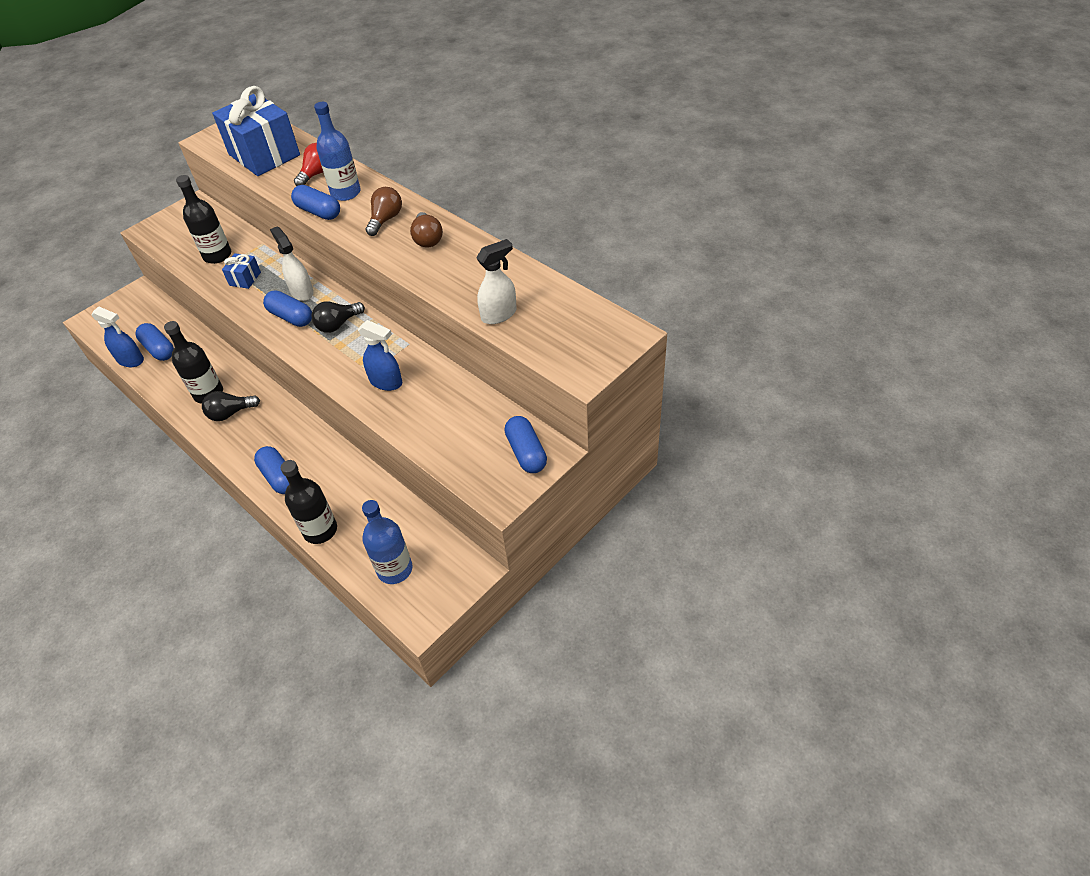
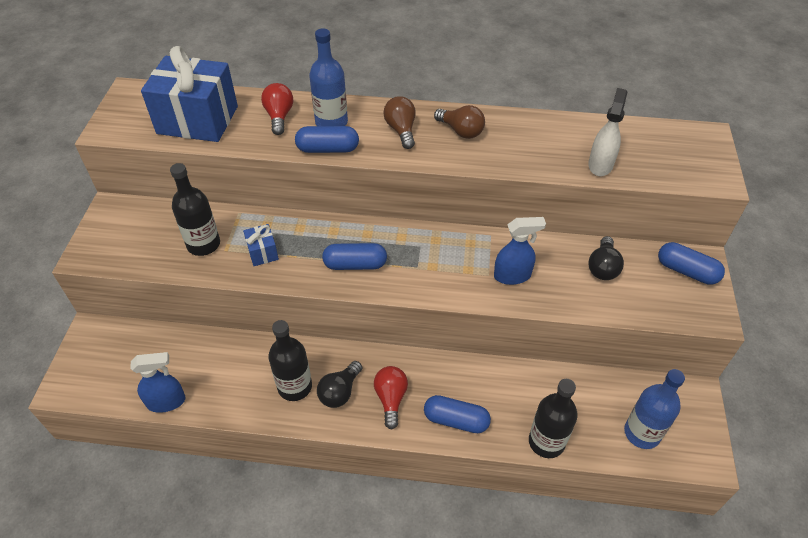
camera: 40 degrees left, 0 degrees up
blue capsule [136,323,174,361] -> none
white spray bottle [270,226,314,301] -> none
black light bulb [311,301,365,333] -> black light bulb moved to [589,236,624,280]
none -> red light bulb [374,366,408,430]

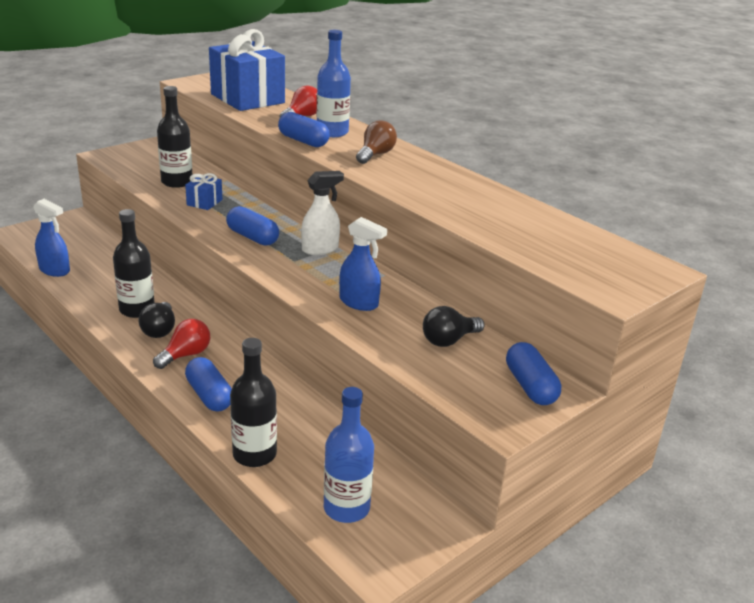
camera: 40 degrees right, 20 degrees down
black light bulb [317,361,362,408] -> black light bulb turned 75 degrees counterclockwise [138,302,175,338]
brown light bulb [434,105,485,139] -> none
white spray bottle [588,88,627,176] -> white spray bottle moved to [301,171,344,255]

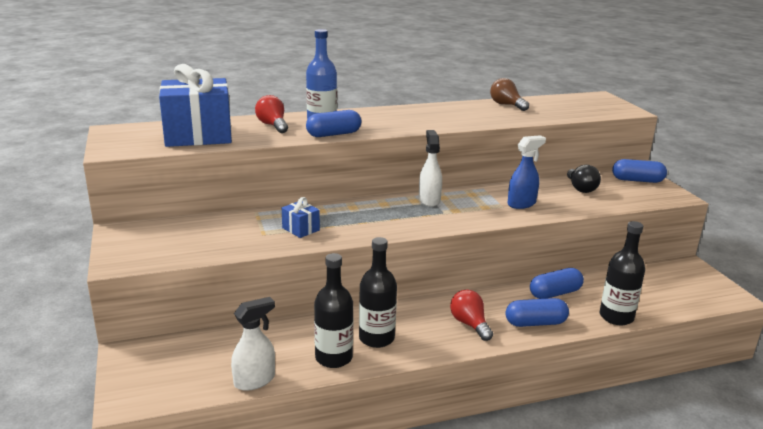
camera: 65 degrees left, 5 degrees down
blue spray bottle [33,199,70,277] -> white spray bottle [231,297,275,391]
black light bulb [138,302,175,338] -> none
black bottle [157,86,192,188] -> black bottle moved to [314,253,353,368]
blue capsule [226,206,279,246] -> blue capsule moved to [530,268,584,299]
blue bottle [324,387,374,523] -> none
brown light bulb [356,120,397,164] -> brown light bulb moved to [490,78,529,111]

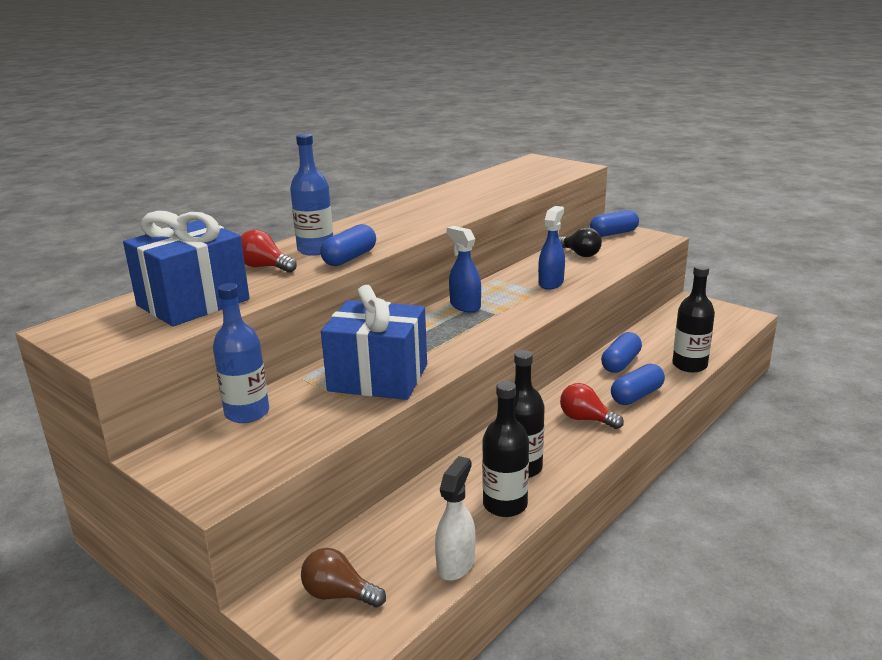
camera: 30 degrees left, 0 degrees up
blue gift [282,197,320,238] -> blue gift [321,285,427,400], size x2.31
white spray bottle [419,130,442,207] -> blue spray bottle [447,226,481,312]
brown light bulb [490,78,529,111] -> brown light bulb moved to [301,548,386,608]
none -> blue bottle [213,283,269,423]

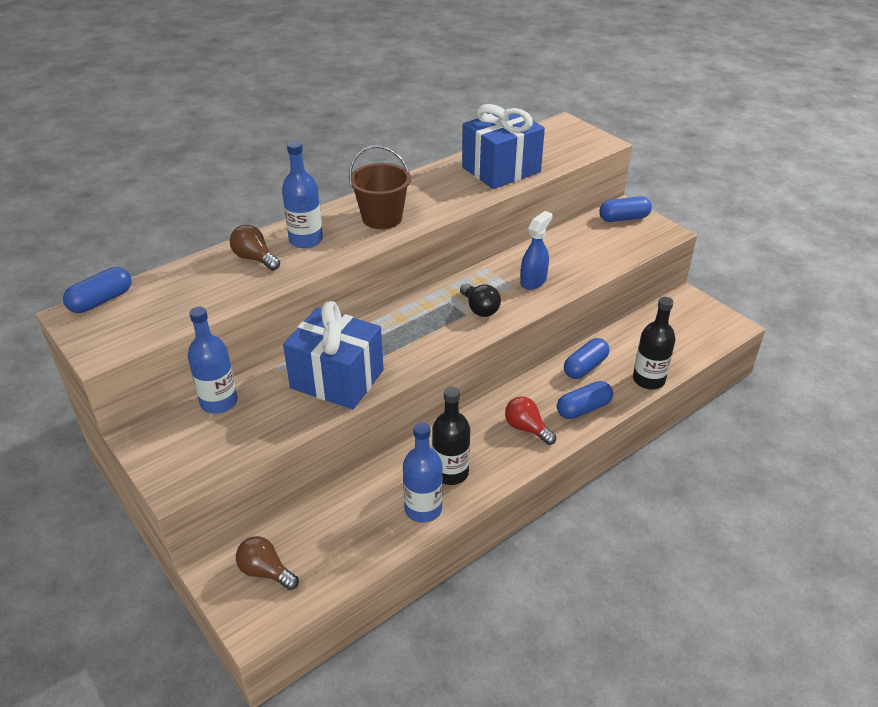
camera: 10 degrees right, 15 degrees up
blue gift [123,211,250,327] -> blue gift moved to [462,104,545,189]
red light bulb [241,230,297,273] -> brown light bulb [230,225,280,270]
blue capsule [320,224,376,266] -> blue capsule moved to [63,267,132,313]
white spray bottle [435,456,475,581] -> none
blue spray bottle [447,226,481,312] -> none
black bottle [482,381,529,517] -> blue bottle [403,422,443,523]
black light bulb [559,227,602,257] -> black light bulb moved to [460,283,501,317]
none -> brown bucket [349,145,411,229]

